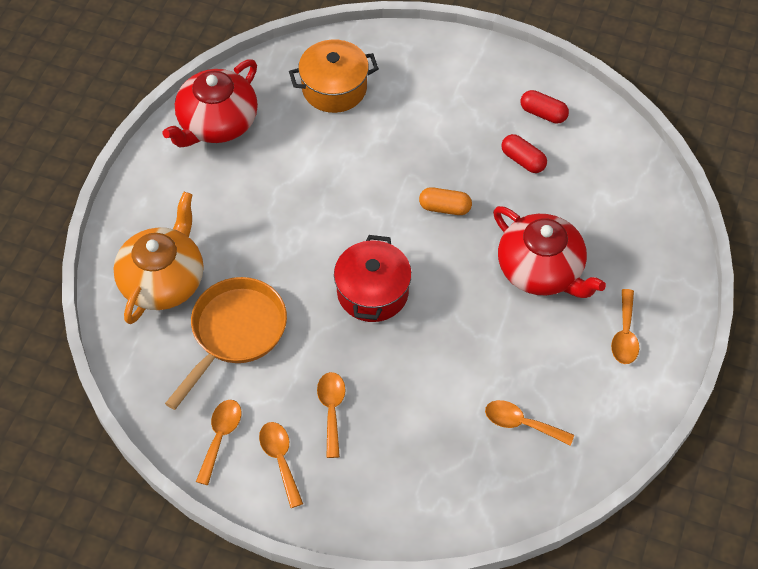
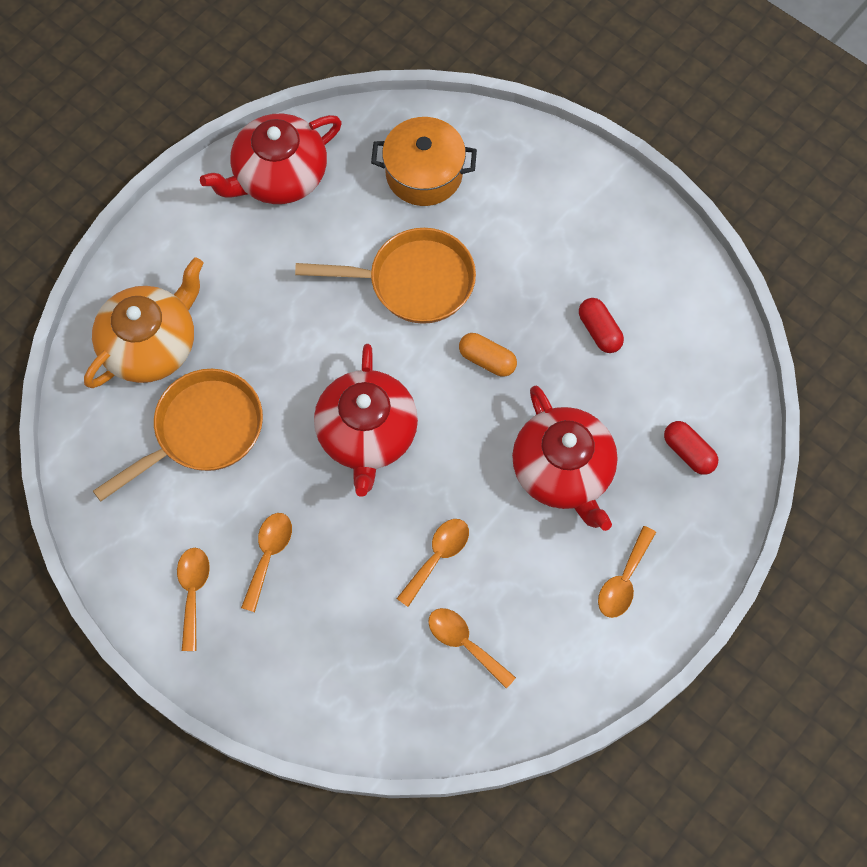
camera: 20 degrees right, 10 degrees up
orange spoon [196,400,241,485] -> orange spoon moved to [396,519,469,607]
red pot [334,235,412,322] -> red teapot [314,344,418,497]
red capsule [521,90,569,124] -> red capsule moved to [664,421,718,475]
none -> orange pan [295,228,476,324]

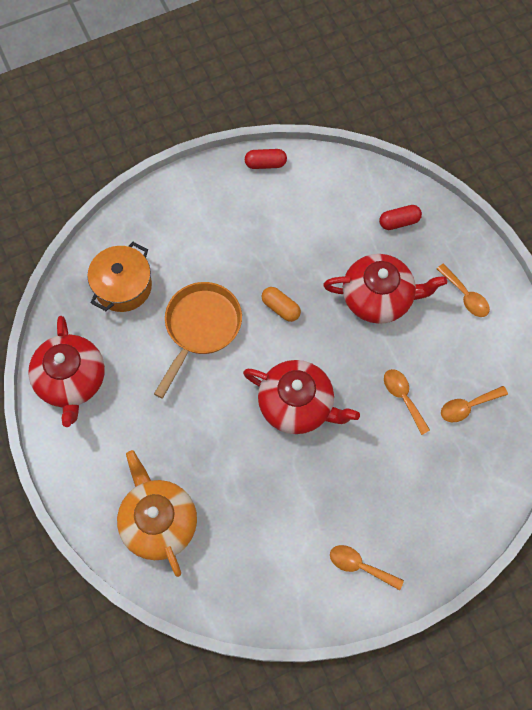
camera: 65 degrees left, 0 degrees up
orange pan [93,369,263,501] -> none
orange spoon [241,513,292,612] -> none
orange capsule [459,333,517,377] -> orange capsule turned 75 degrees clockwise [262,287,301,322]
red capsule [579,298,624,353] -> red capsule moved to [245,149,287,169]

